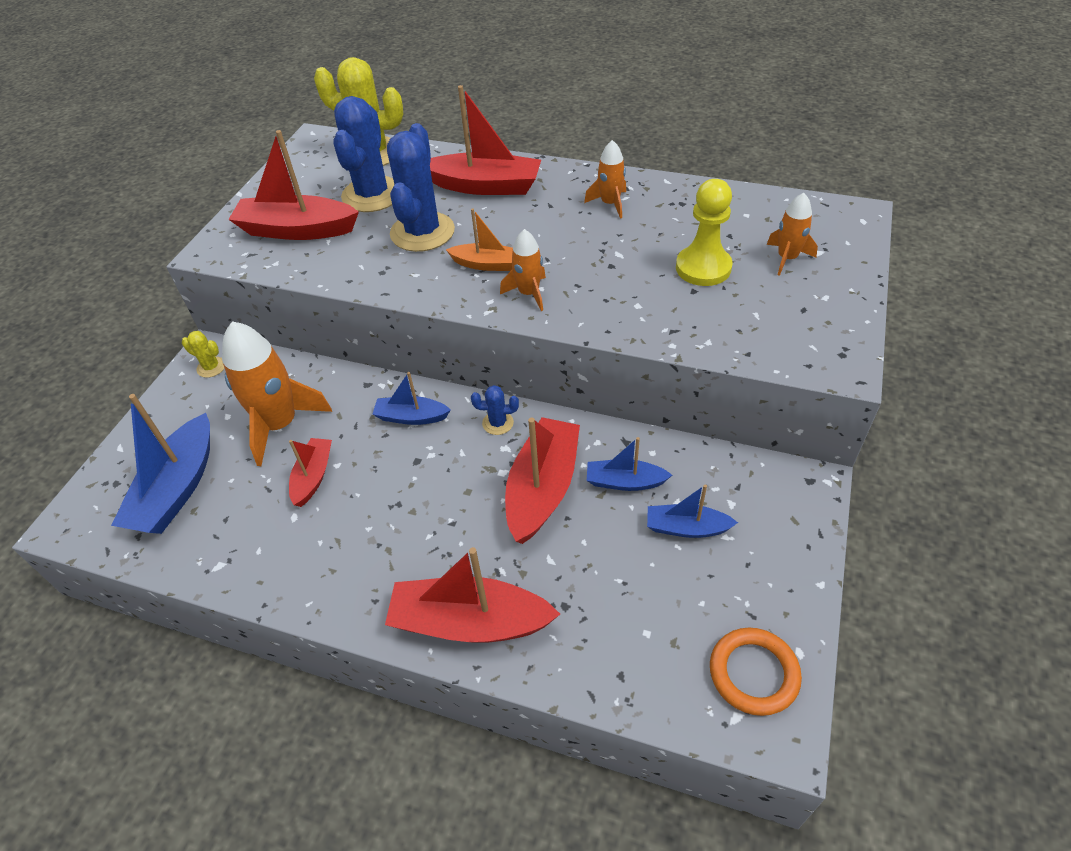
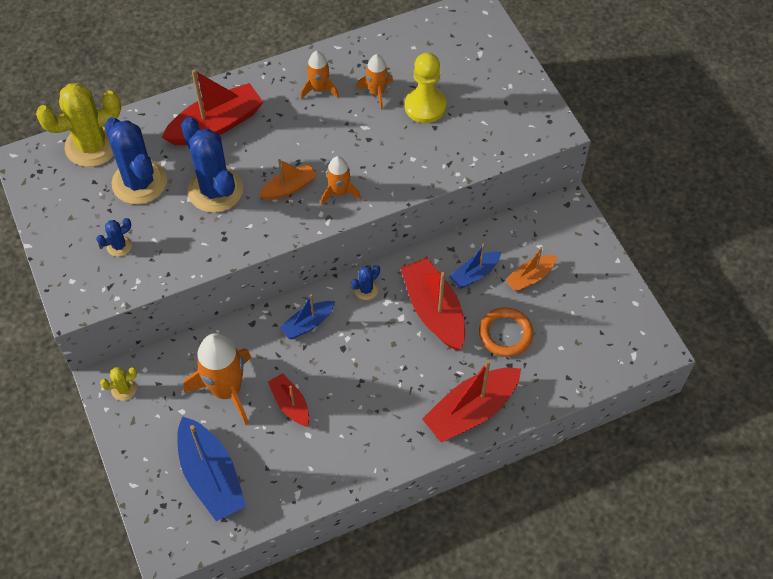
camera: 45 degrees left, 10 degrees up
red boat [228,130,359,240] -> blue cactus [96,218,132,257]
blue boat [647,484,738,538] -> orange boat [505,247,557,292]
orange ring [710,628,802,716] -> orange ring moved to [479,307,534,357]
orange rocket [767,193,818,276] -> orange rocket moved to [356,54,393,109]

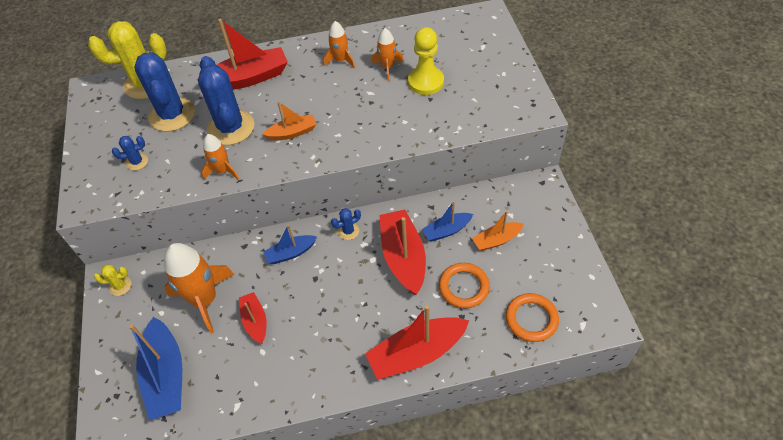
camera: 15 degrees right, 5 degrees down
orange rocket [321,156,361,205] -> orange rocket moved to [202,134,239,179]
none -> orange ring [506,293,559,342]

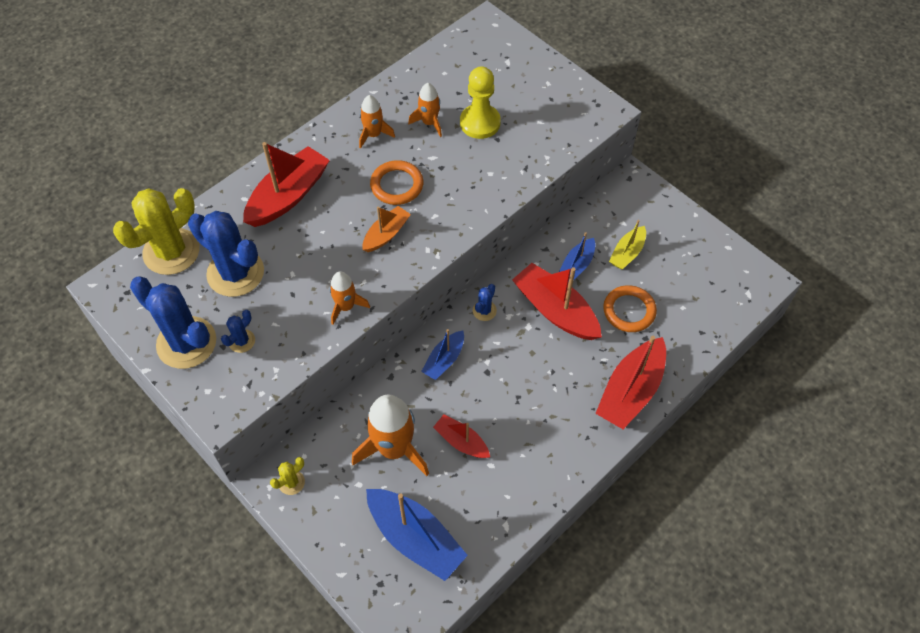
camera: 35 degrees left, 5 degrees up
blue cactus [198,56,254,145] -> blue cactus moved to [130,277,216,369]
orange boat [472,211,524,251] -> yellow boat [609,220,646,270]
orange ring [506,293,559,342] -> orange ring moved to [370,160,423,205]

